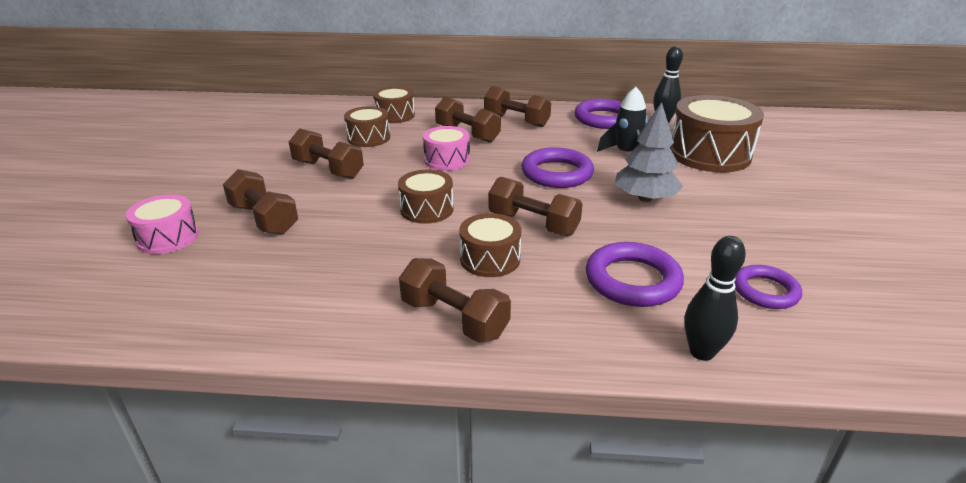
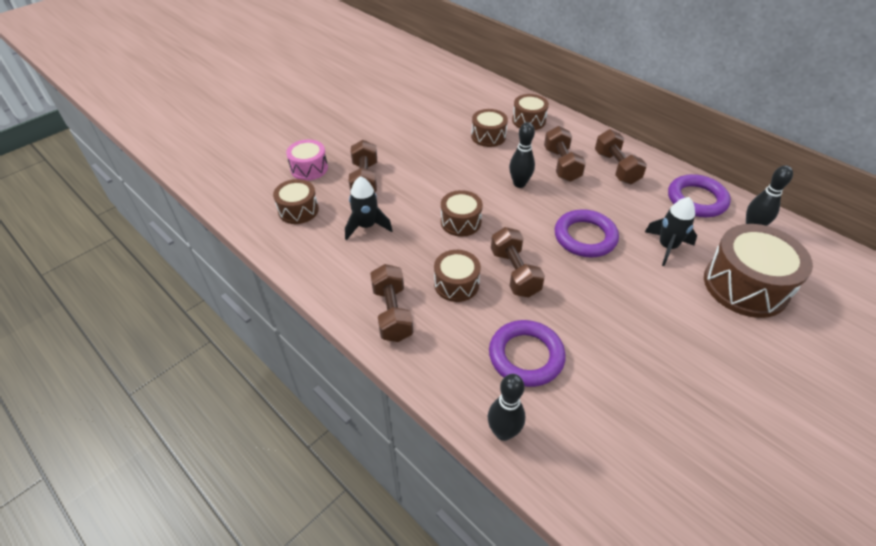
camera: 40 degrees right, 15 degrees up
brown dumbbell [289,129,364,179] -> none
pink drum [423,126,470,171] -> black bowling pin [509,122,535,188]
grey tree [615,102,683,202] -> none
purple ring [734,265,802,309] -> none
none -> brown drum [273,179,319,224]
none -> black rocket [345,176,393,240]

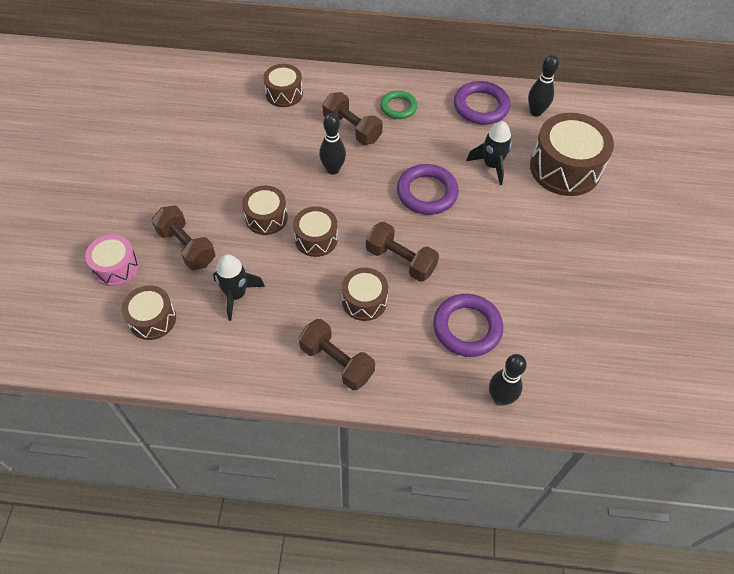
camera: 40 degrees left, 10 degrees up
brown drum [471,109,508,147] -> brown drum moved to [242,185,288,235]
brown dumbbell [595,129,647,184] -> green ring [380,90,417,119]

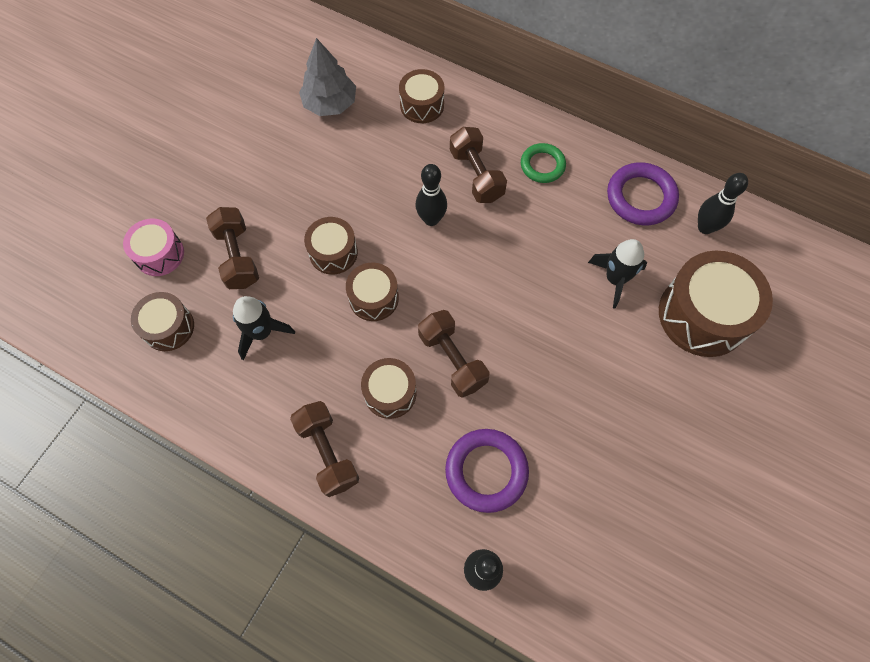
camera: 25 degrees right, 10 degrees up
purple ring [397,164,459,215] -> none
none -> grey tree [299,38,356,116]

